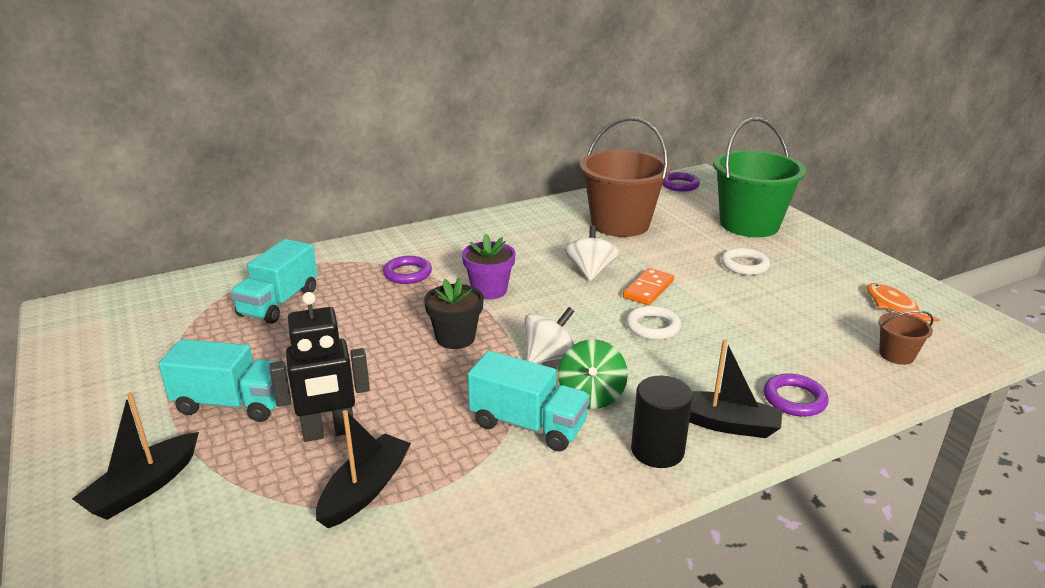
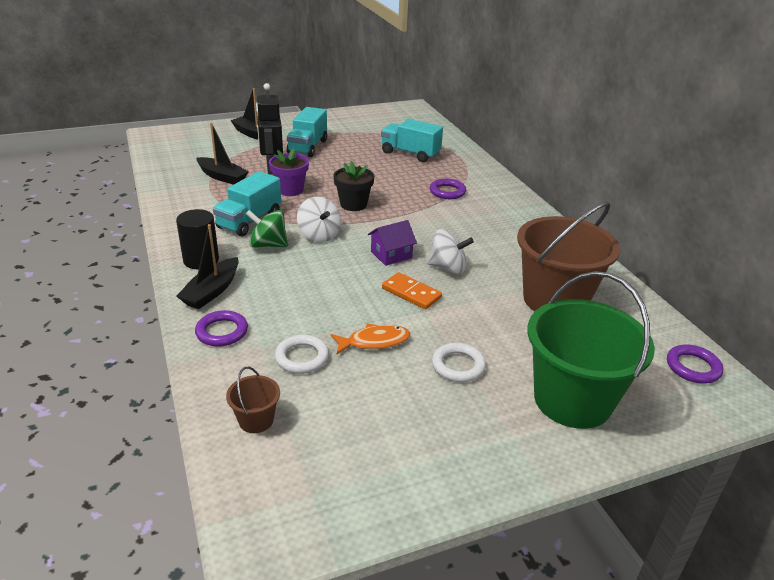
camera: 95 degrees right, 5 degrees up
purple flower pot [462,234,516,300] -> purple flower pot moved to [269,148,309,196]
white ring [626,306,681,340] -> white ring moved to [275,335,329,374]
orange fish [866,283,940,321] -> orange fish moved to [331,324,410,354]
none -> purple house [368,220,417,266]

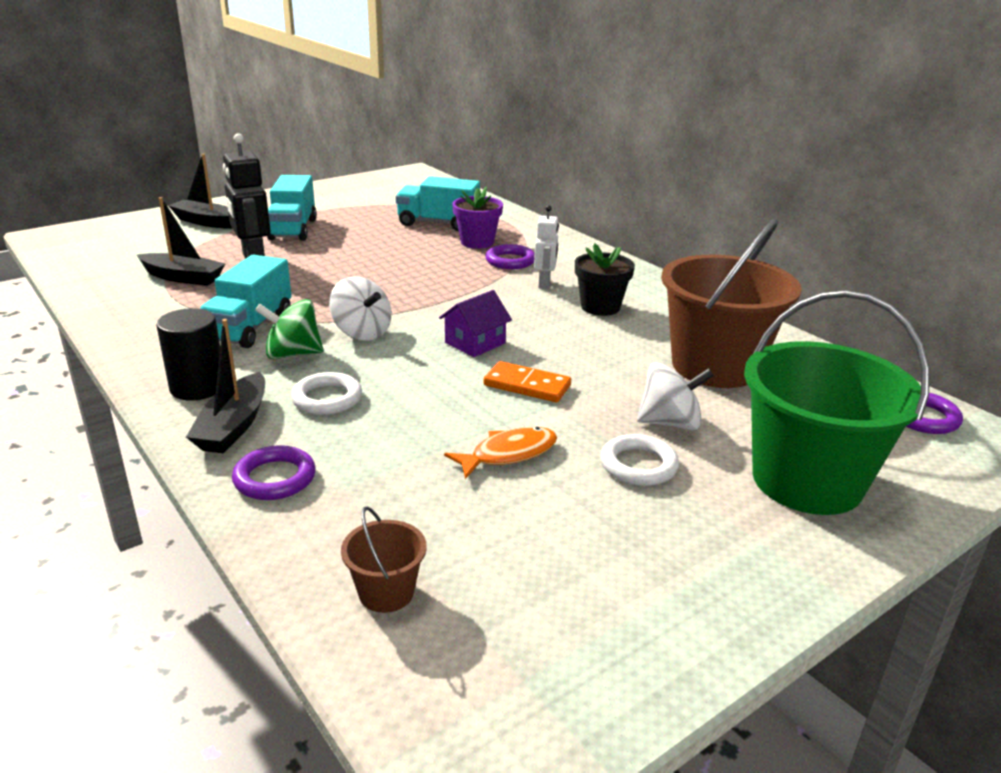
camera: 15 degrees left, 5 degrees down
purple flower pot [269,148,309,196] -> purple flower pot moved to [452,186,503,249]
white ring [275,335,329,374] -> white ring moved to [291,372,362,415]
black flower pot [333,161,374,211] -> black flower pot moved to [575,244,635,316]
white spinning top [427,229,474,274] -> white spinning top moved to [637,362,714,431]
none -> white robot [534,205,559,289]

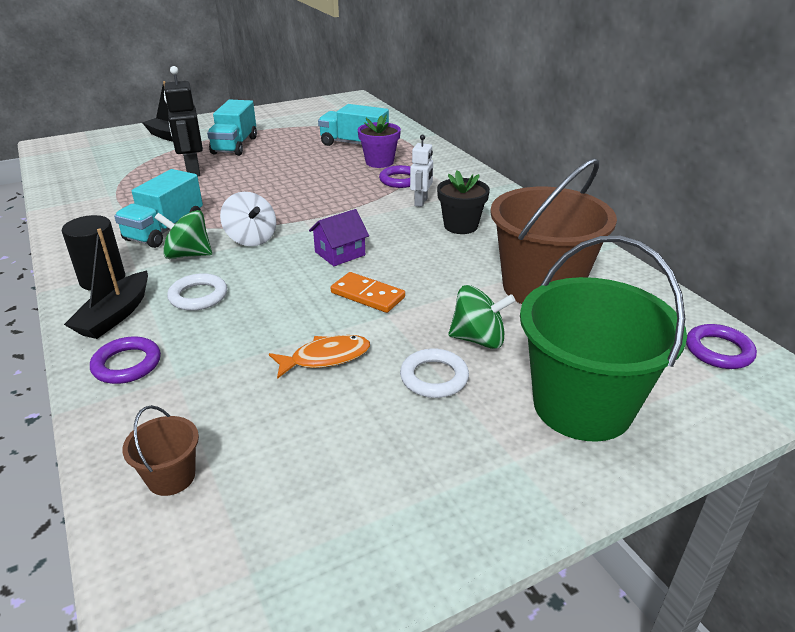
camera: 10 degrees right, 5 degrees up
black boat [137,197,225,286] -> none
white spinning top [637,362,714,431] -> green spinning top [448,285,516,349]

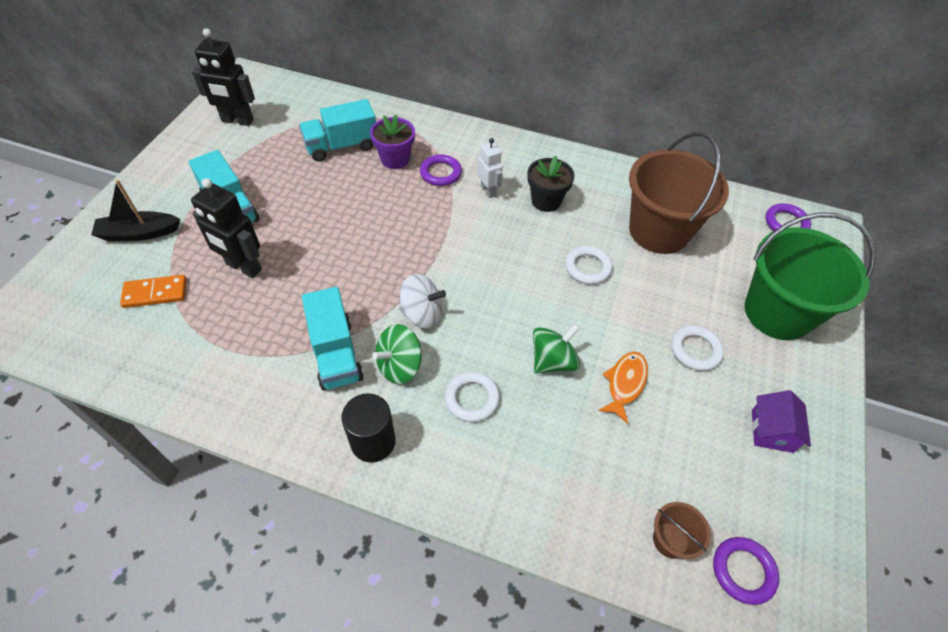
camera: 45 degrees left, 20 degrees up
black boat [64,228,148,339] -> none
purple ring [90,337,161,384] -> purple ring moved to [713,537,779,605]
purple house [309,209,369,266] -> purple house moved to [752,390,811,453]
orange domino [331,272,405,313] -> orange domino moved to [120,275,187,308]
green spinning top [448,285,516,349] -> green spinning top moved to [533,324,580,373]
none -> black robot [192,28,255,126]
none -> white ring [565,246,612,284]

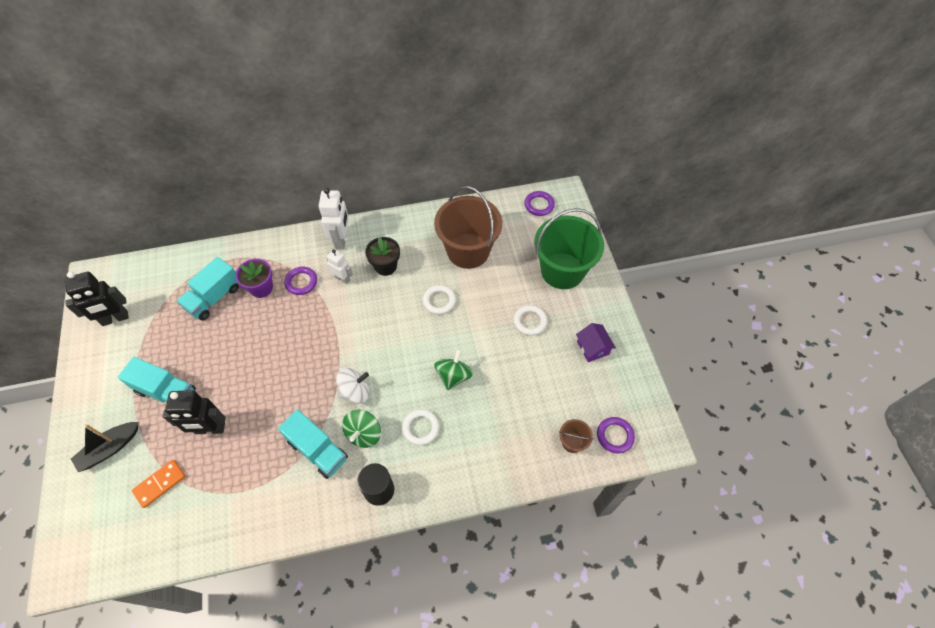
camera: 30 degrees left, 5 degrees up
orange fish [598,352,648,424] -> none
none -> white robot [319,188,349,250]

